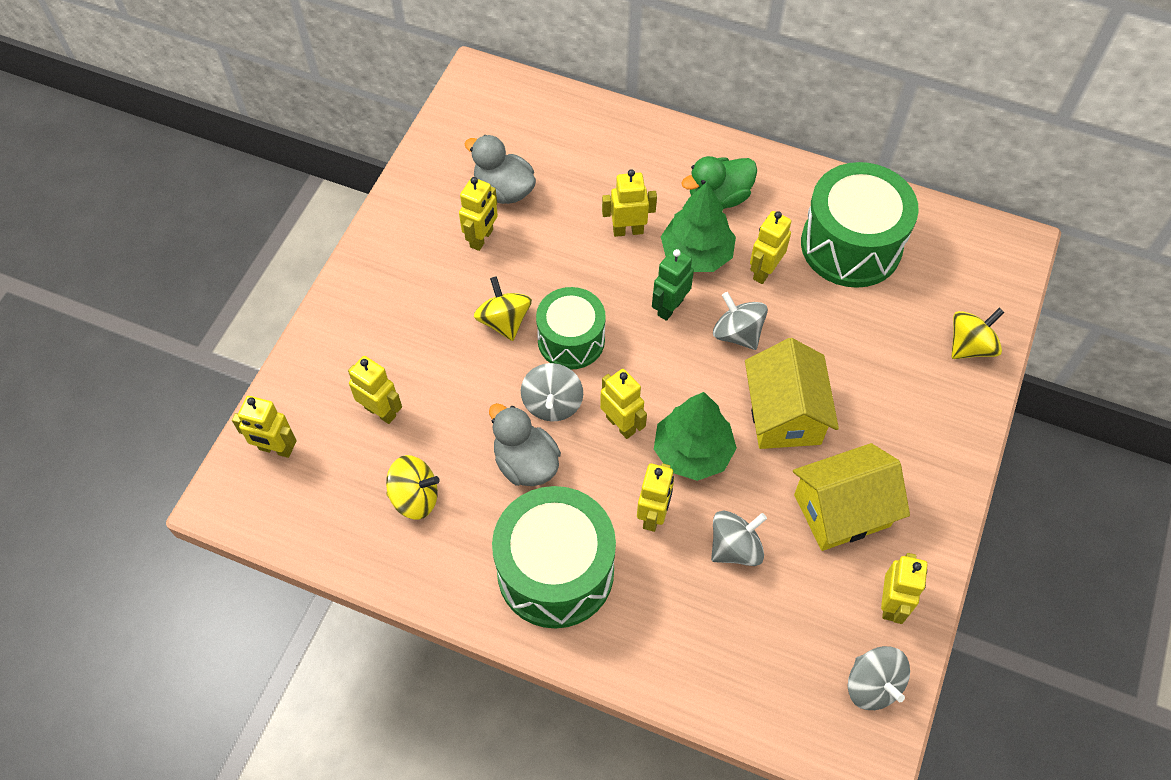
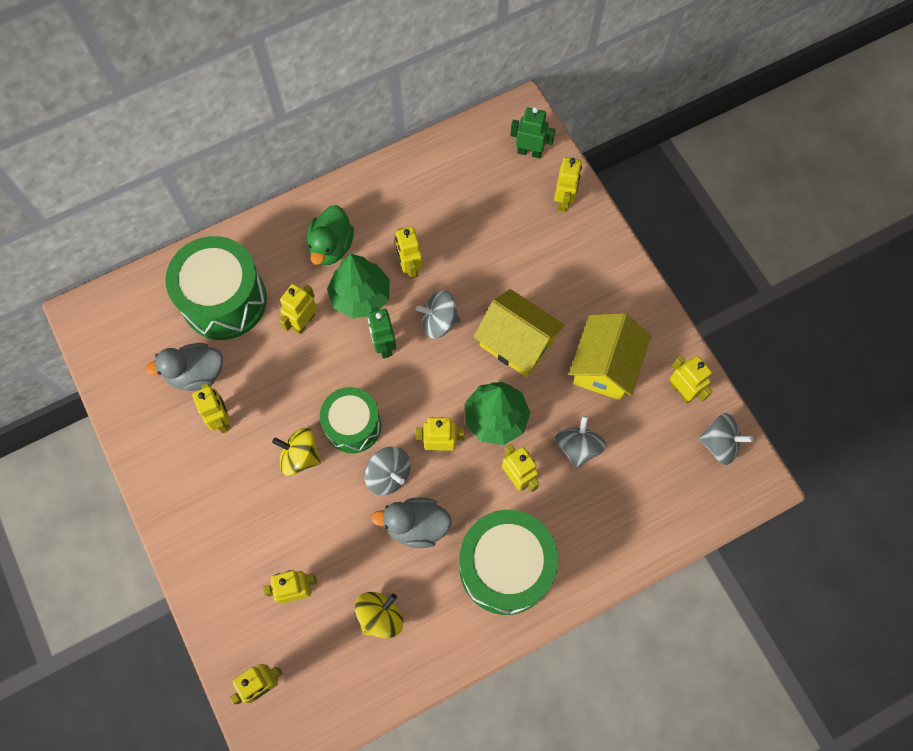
camera: 50 degrees left, 10 degrees up
green drum [801,162,919,288] -> green drum moved to [165,236,267,340]
yellow spinning top [951,308,1005,359] -> yellow robot [554,157,582,212]
none -> green robot [510,107,555,159]

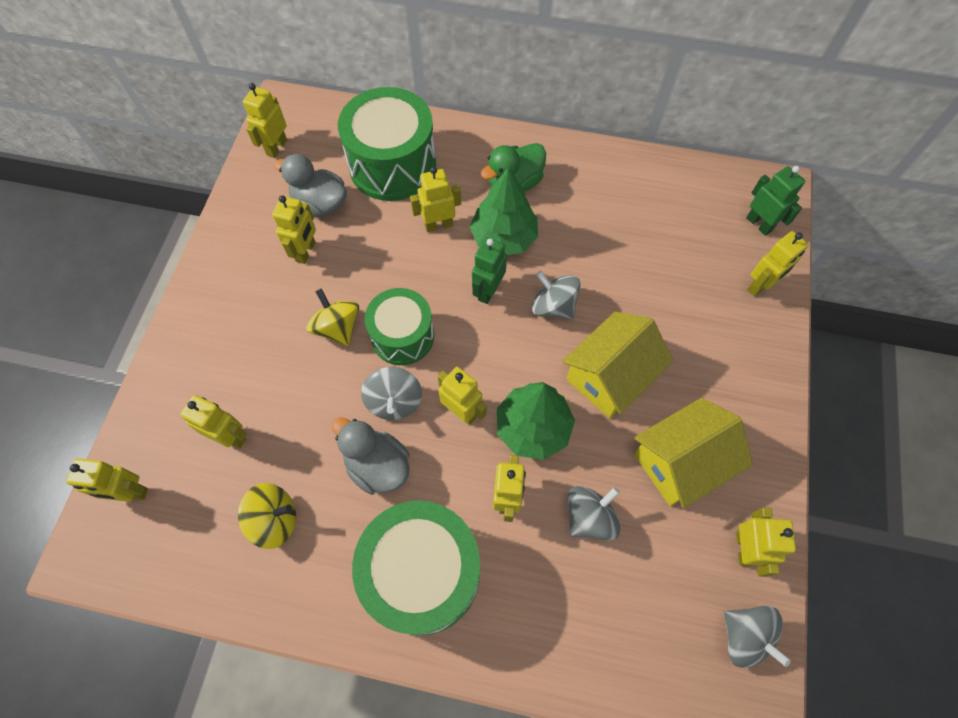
camera: 40 degrees right, 5 degrees down
yellow robot [395,226,423,279] -> yellow robot moved to [243,83,287,158]
yellow house [473,289,565,377] -> yellow house turned 60 degrees clockwise [562,312,673,418]

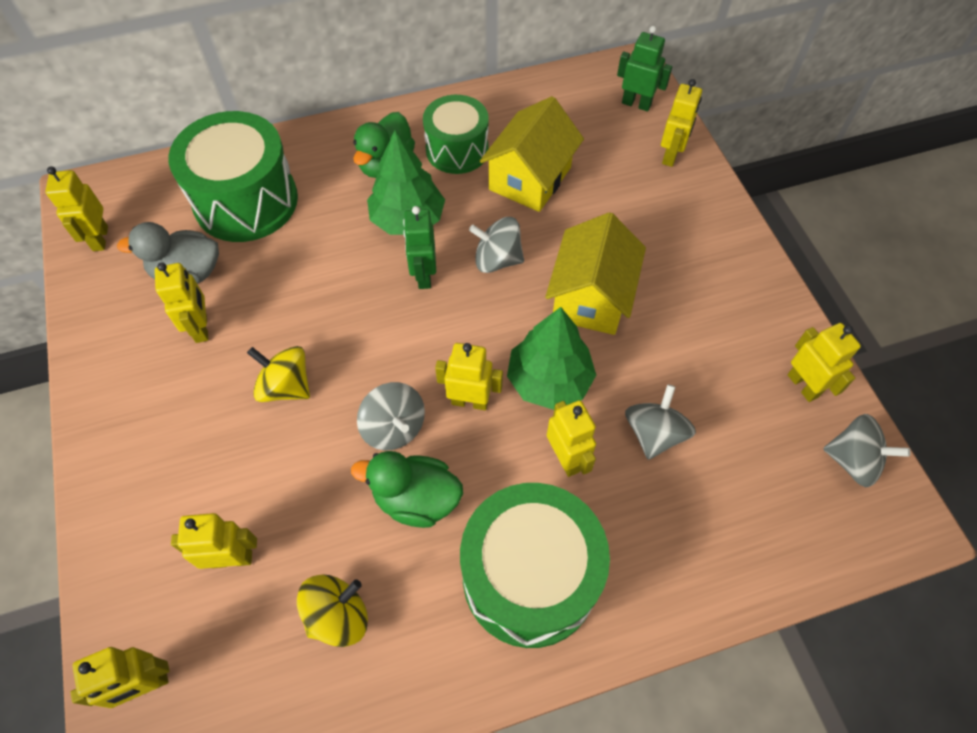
camera: 30 degrees left, 5 degrees down
grey duck [332,417,410,495] -> green duck [351,451,463,528]
green drum [365,288,434,365] -> green drum moved to [423,95,489,174]
yellow robot [410,167,461,232] -> none
yellow house [634,398,753,508] -> yellow house moved to [480,96,584,212]

